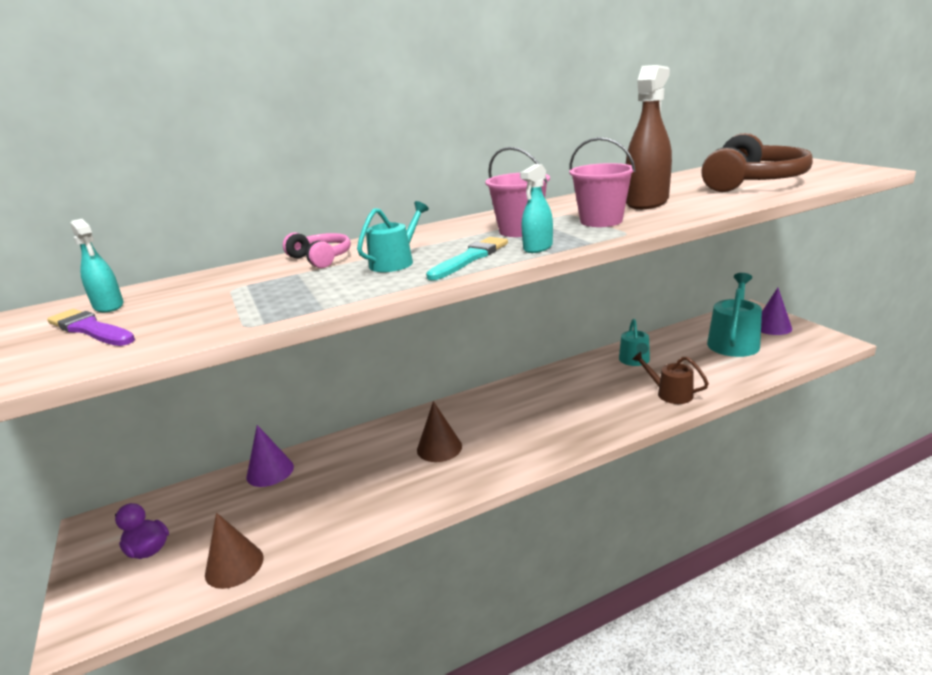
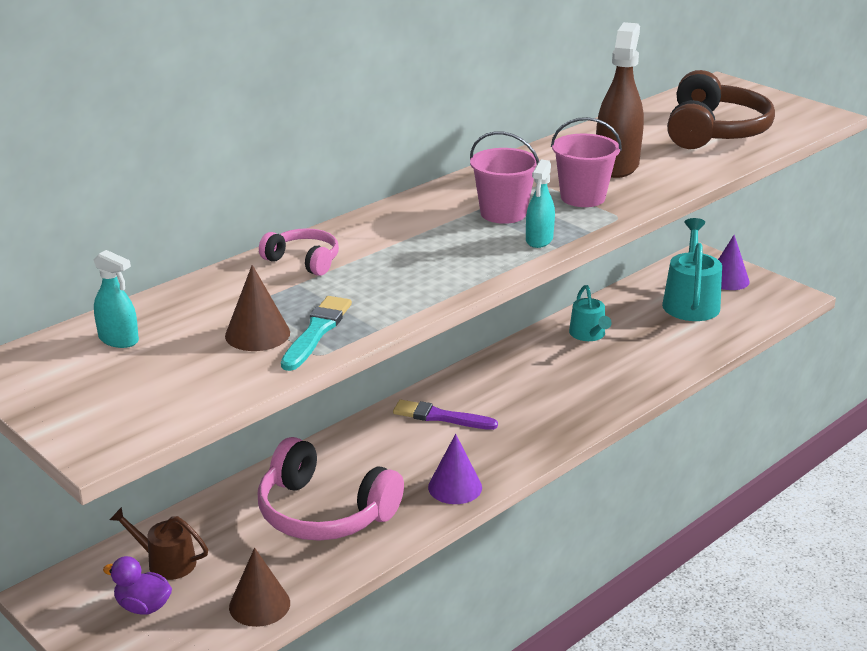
camera: 20 degrees left, 5 degrees up
purple brush [47,309,135,346] -> purple brush moved to [393,400,498,430]
purple cone [246,425,294,487] -> purple cone moved to [428,434,482,504]
turquoise watering can [357,201,429,272] -> none
brown cone [417,401,462,462] -> brown cone moved to [225,265,290,351]
turquoise brush [426,237,508,280] -> turquoise brush moved to [281,296,352,371]
brown watering can [632,352,709,404] -> brown watering can moved to [110,507,208,580]
none -> pink headphones [258,437,404,541]

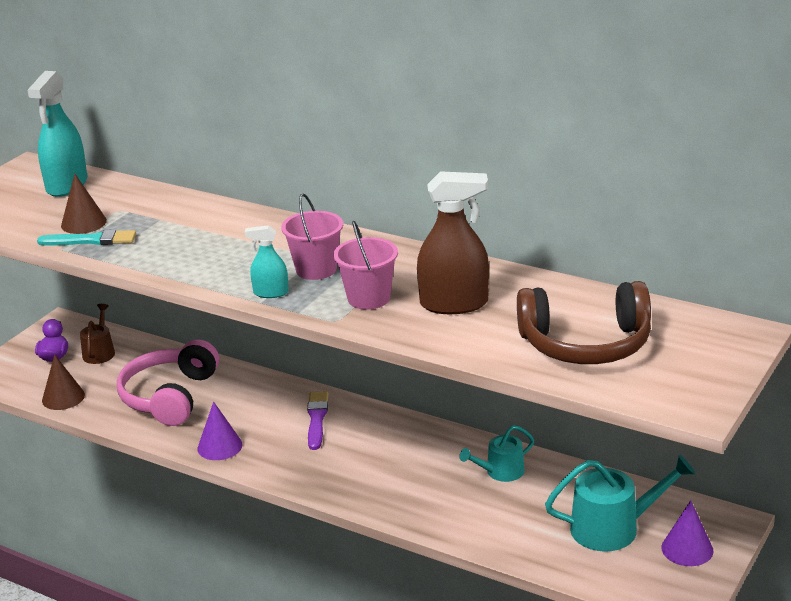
camera: 75 degrees right, 0 degrees up
turquoise spray bottle [94,250,139,348] -> turquoise spray bottle [27,71,87,197], size x1.87
pink headphones [259,228,339,276] -> none

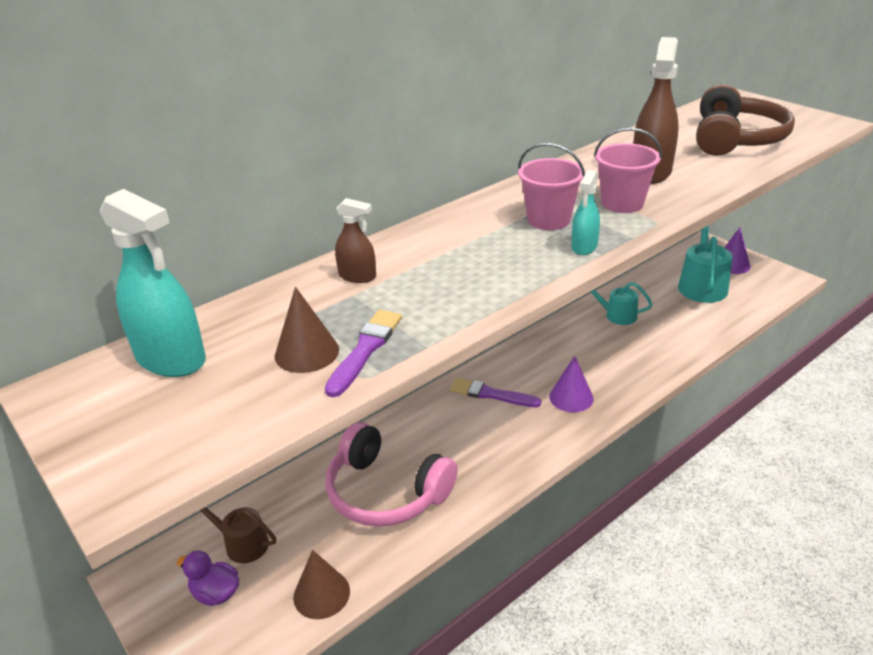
camera: 70 degrees left, 5 degrees up
turquoise brush [37,229,136,246] -> purple brush [325,310,402,397]
purple cone [197,402,242,460] -> purple cone moved to [549,356,594,412]
turquoise watering can [459,425,534,482] -> turquoise watering can turned 120 degrees clockwise [590,282,652,325]
none -> brown spray bottle [335,198,376,283]

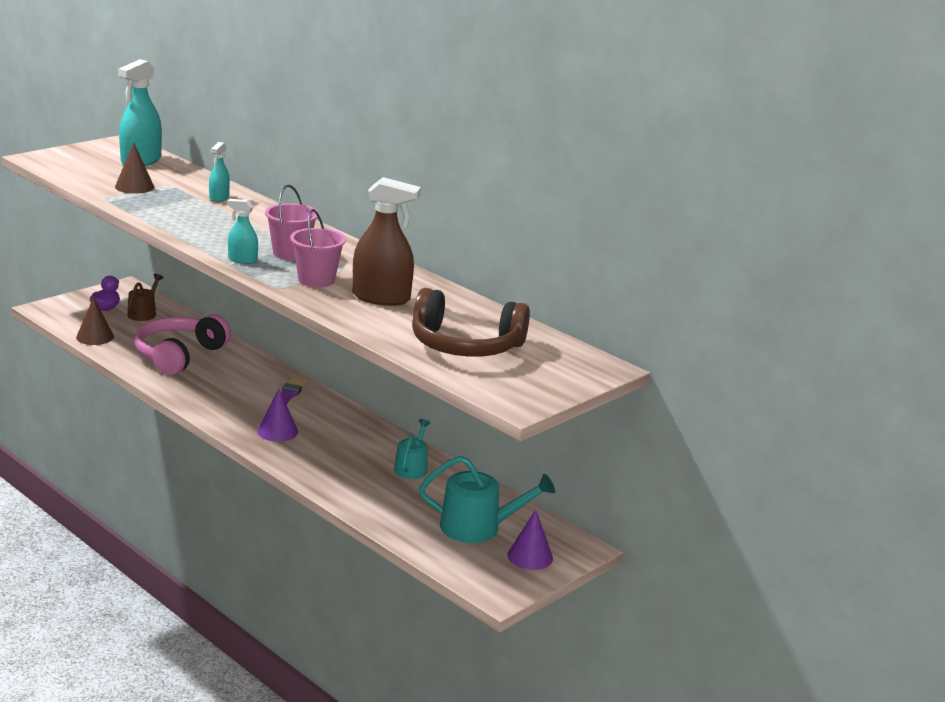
camera: 80 degrees right, 10 degrees down
purple brush [325,310,402,397] -> none
brown spray bottle [335,198,376,283] -> turquoise spray bottle [209,142,230,202]

